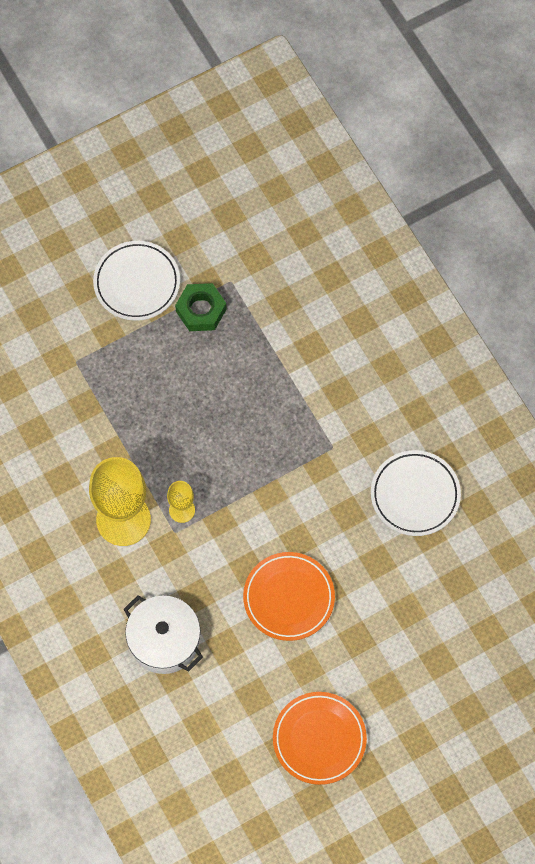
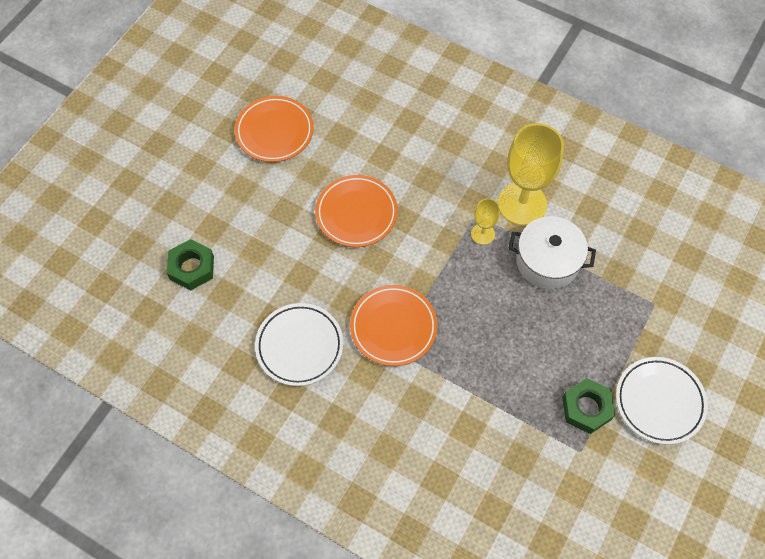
camera: 150 degrees right, 5 degrees down
white pot [123,595,203,674] -> white pot moved to [509,216,596,289]
none -> green nut [167,239,214,290]
none -> orange plate [350,285,438,366]

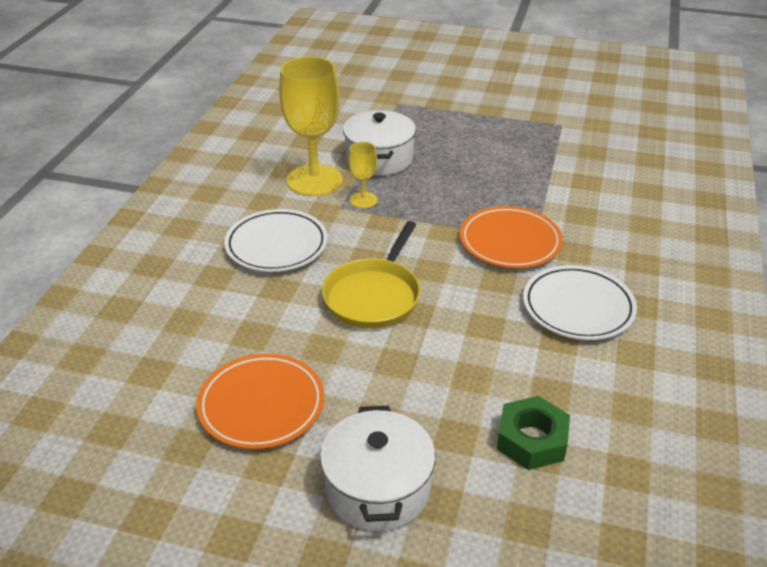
camera: 105 degrees left, 25 degrees down
orange plate [315,175,398,247] -> yellow pan [322,221,421,329]
green nut [562,378,615,434] -> none
white plate [616,357,708,445] -> white plate moved to [224,209,328,272]
none -> white pot [320,406,436,531]

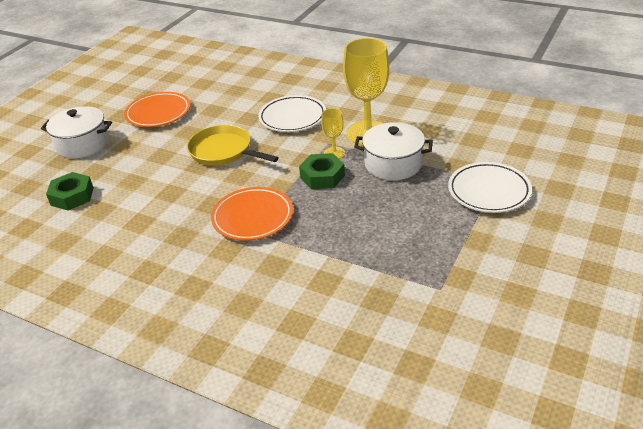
camera: 105 degrees right, 0 degrees up
white plate [523,265,637,340] -> white plate moved to [448,162,532,213]
none -> green nut [299,153,345,189]

